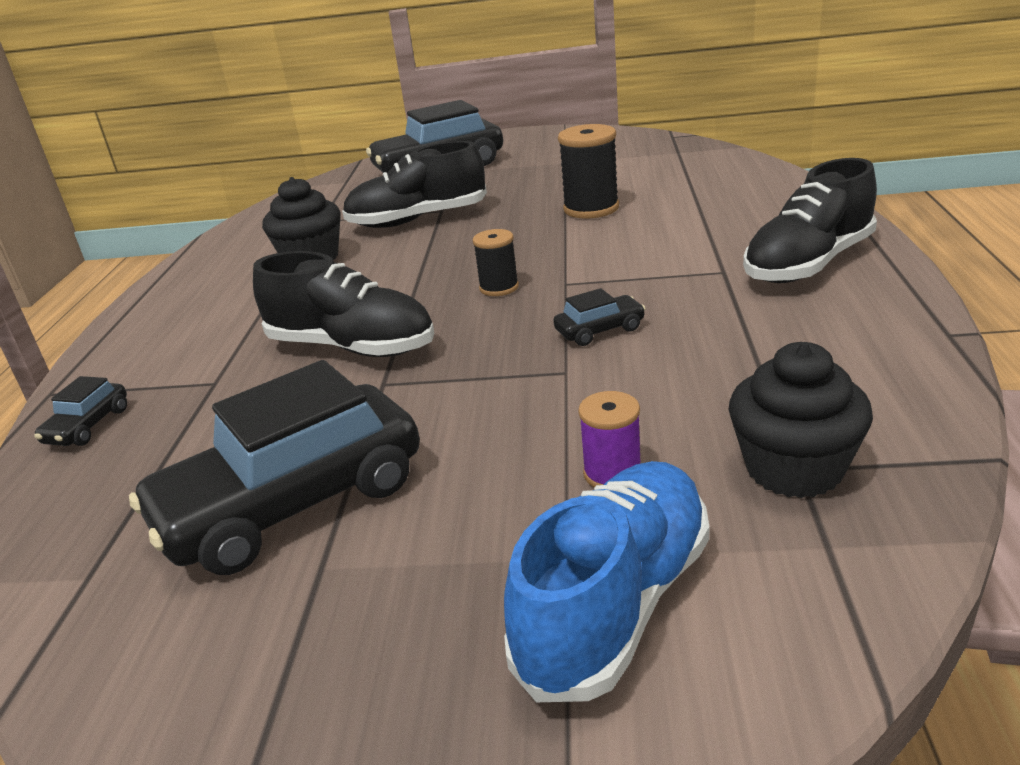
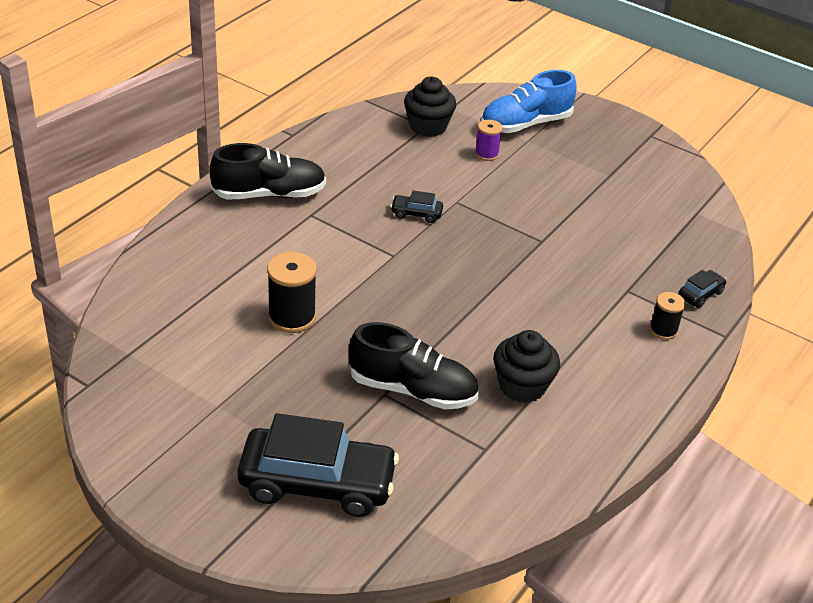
camera: 155 degrees left, 10 degrees up
black car [129,360,420,575] -> none
black shoe [253,251,434,357] -> none
black spool [473,229,519,296] -> black spool moved to [649,292,686,340]

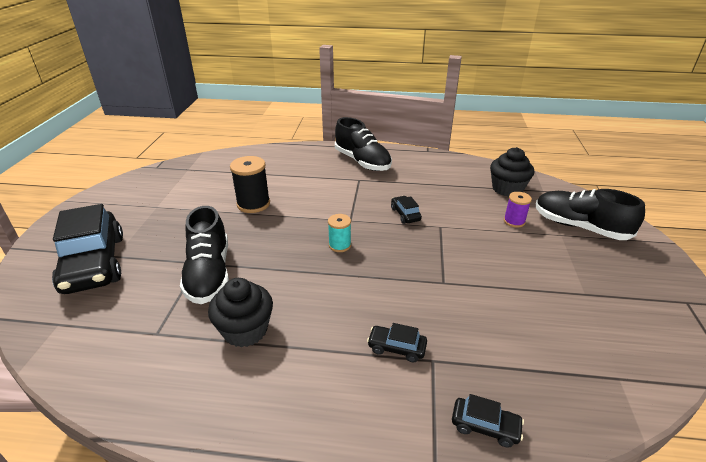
camera: 65 degrees right, 5 degrees down
blue shoe [481,70,577,133] -> black shoe [536,189,645,240]
black spool [649,292,686,340] -> none
none -> turquoise spool [328,214,351,252]
none -> black car [367,323,427,362]

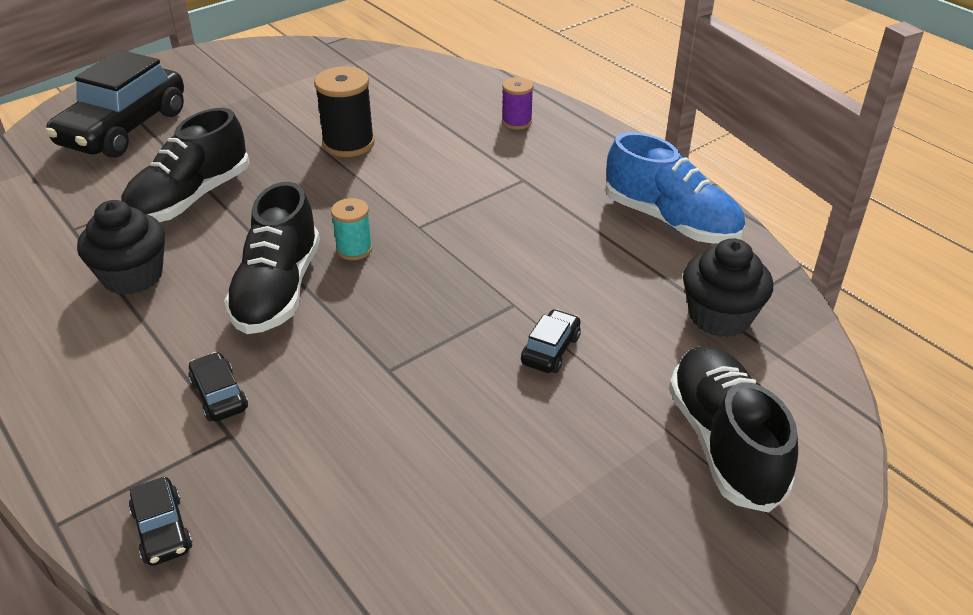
camera: 45 degrees right, 5 degrees up
black shoe [335,117,392,171] -> black shoe moved to [224,182,320,334]
black car [391,196,422,224] -> black car moved to [521,309,581,373]
purple spool [504,192,532,228] -> purple spool moved to [502,77,534,130]
none -> blue shoe [605,132,745,244]

